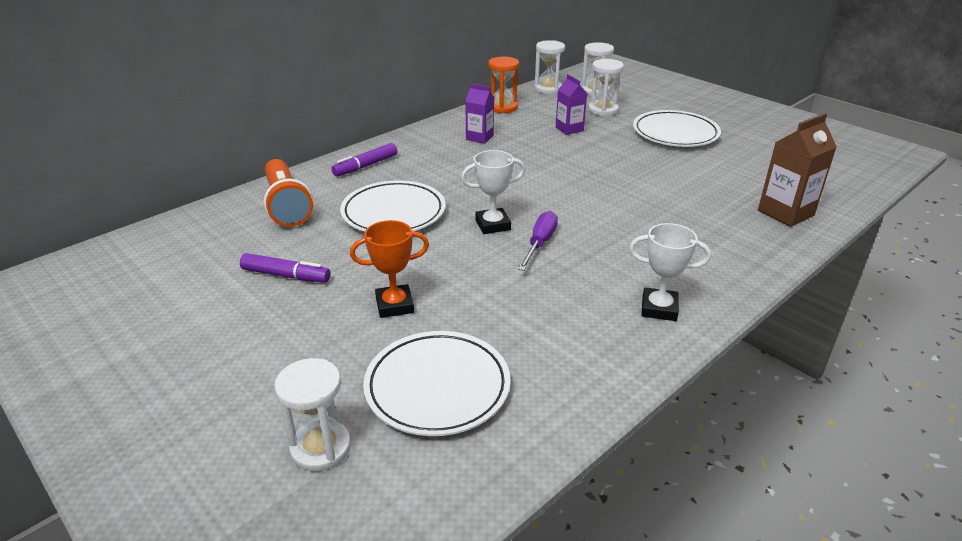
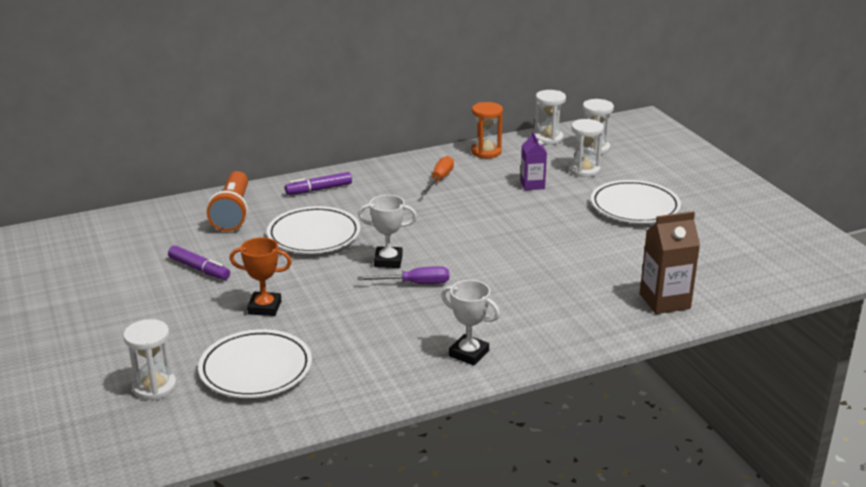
camera: 20 degrees right, 5 degrees down
purple carton [465,83,494,144] -> orange screwdriver [421,156,454,195]
purple screwdriver [518,211,558,271] -> purple screwdriver turned 45 degrees clockwise [357,266,449,284]

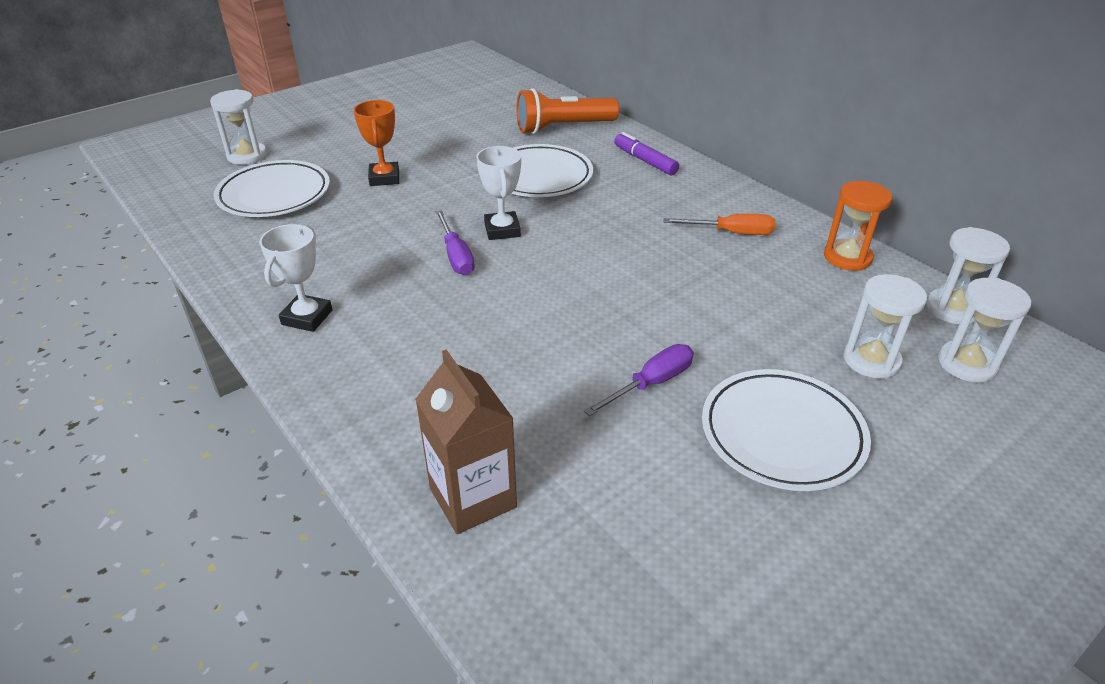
camera: 75 degrees right, 10 degrees up
purple marker [168,245,230,280] -> none
purple carton [520,131,547,190] -> none
none -> purple screwdriver [584,344,694,416]

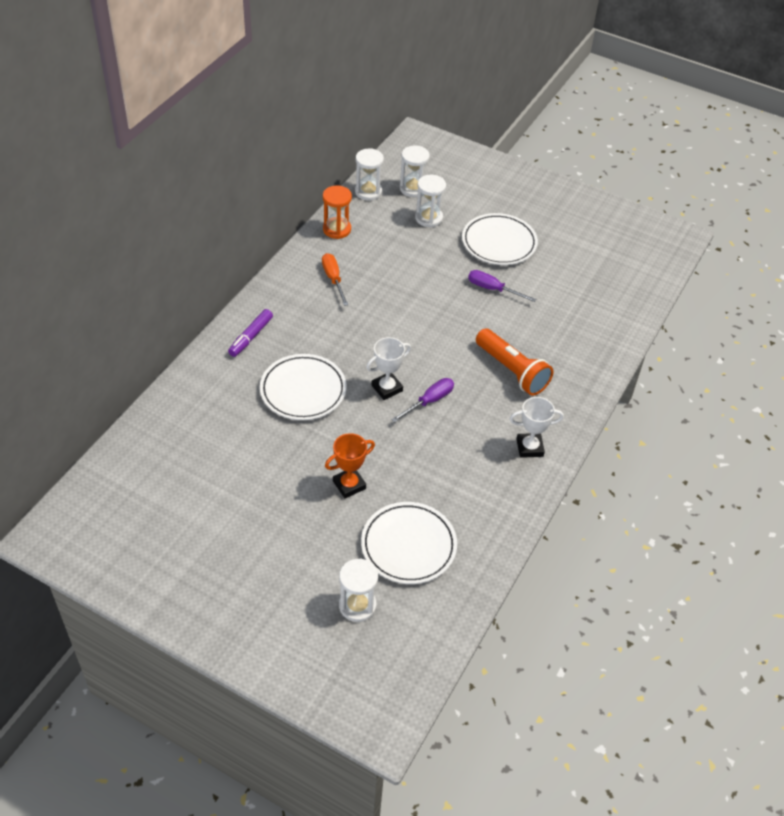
camera: 115 degrees left, 10 degrees up
brown carton [415,349,517,534] -> none
orange flashlight [516,88,619,134] -> orange flashlight moved to [476,328,553,396]

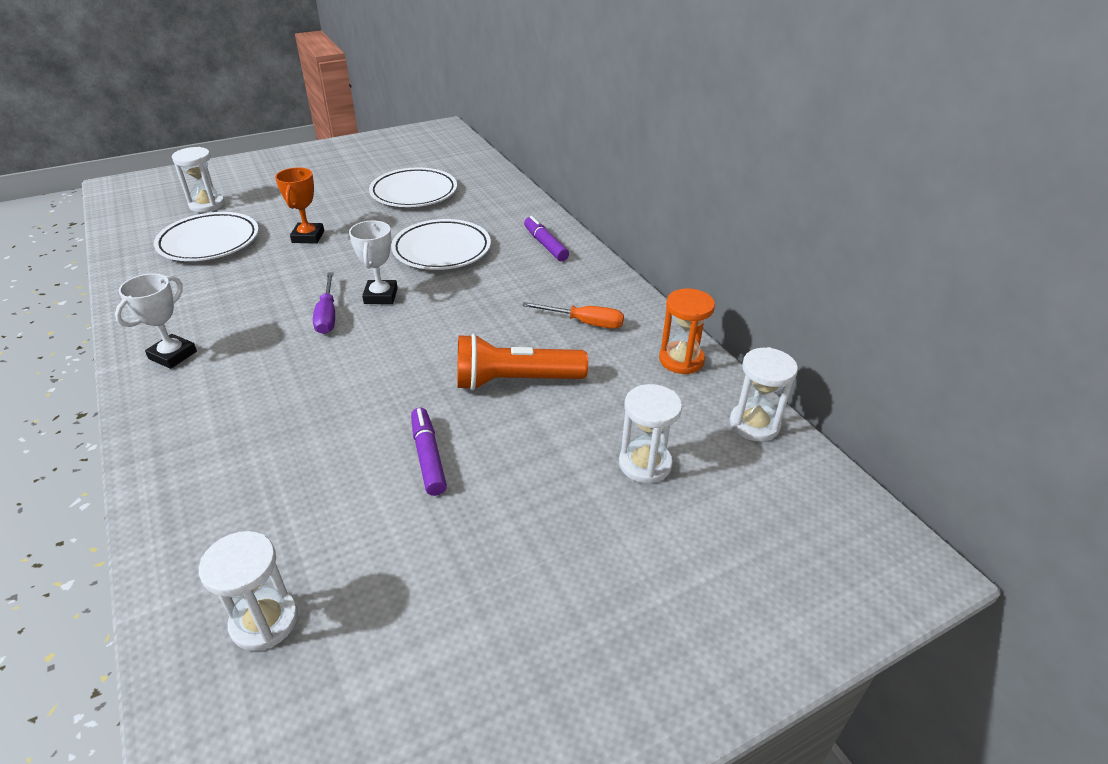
camera: 125 degrees right, 10 degrees down
white hourglass [400,146,430,197] -> white hourglass moved to [199,531,298,651]
white plate [462,213,538,265] -> white plate moved to [369,168,457,207]
purple screwdriver [468,270,536,302] -> purple marker [411,408,447,496]
orange flashlight [476,328,553,396] -> orange flashlight moved to [457,334,588,391]

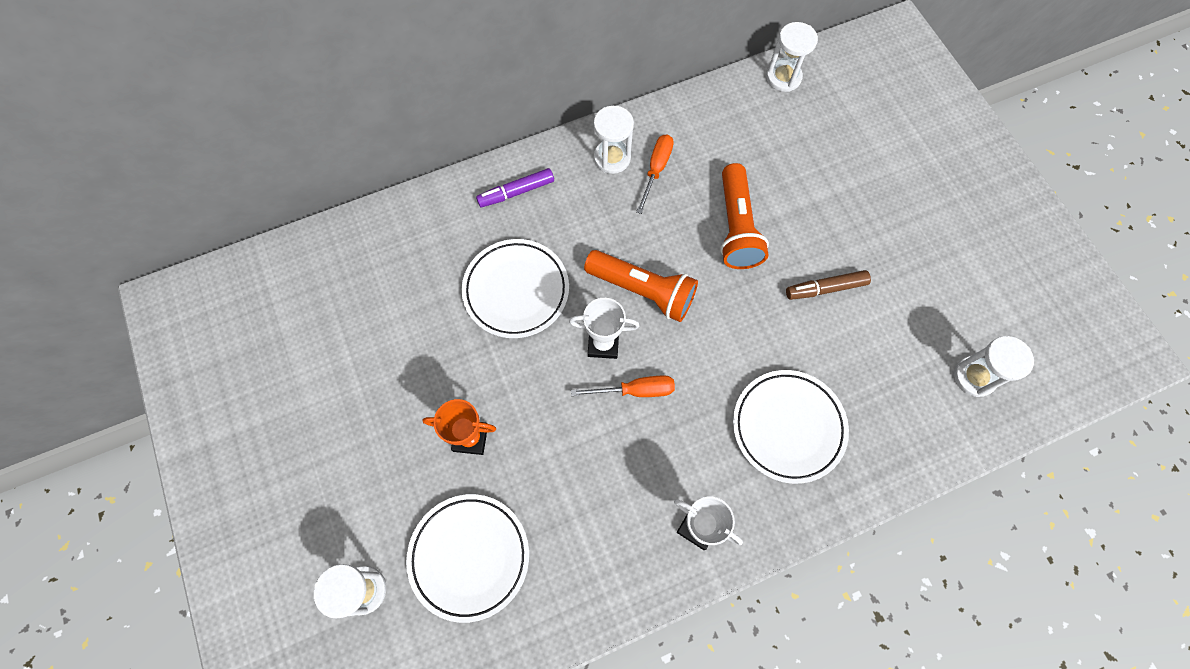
camera: 85 degrees left, 30 degrees up
purple screwdriver [313,272,335,334] -> orange screwdriver [571,375,675,397]
white plate [369,168,457,207] -> white plate moved to [733,370,849,484]
purple marker [411,408,447,496] -> brown marker [786,270,871,300]
white hourglass [619,384,682,484] -> white hourglass moved to [594,106,634,174]
orange hourglass [659,288,715,374] -> none
none -> orange flashlight [584,250,698,322]

